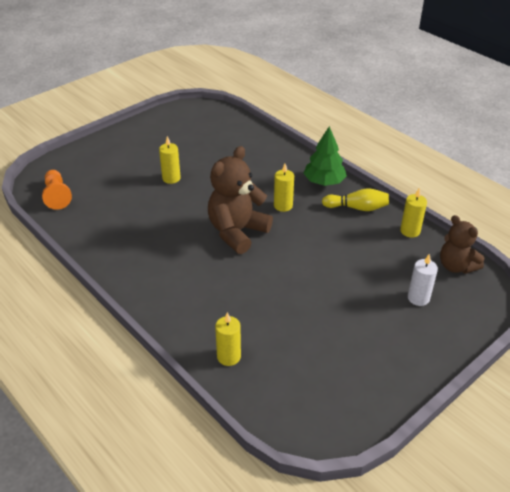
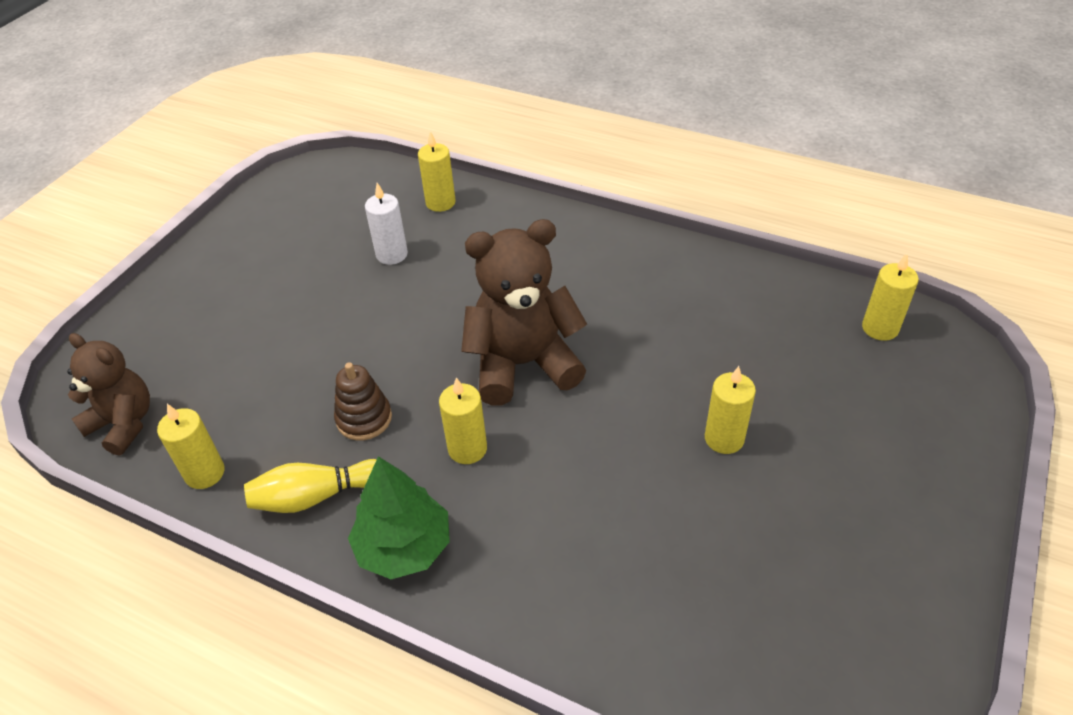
camera: 160 degrees right, 5 degrees up
orange pawn [42,170,72,210] -> yellow candle [862,254,919,341]
brown teddy bear [208,146,273,254] -> brown teddy bear turned 120 degrees counterclockwise [461,219,587,406]
white candle [408,254,438,306] -> white candle moved to [365,183,408,265]
none -> brown stacking toy [334,362,392,441]

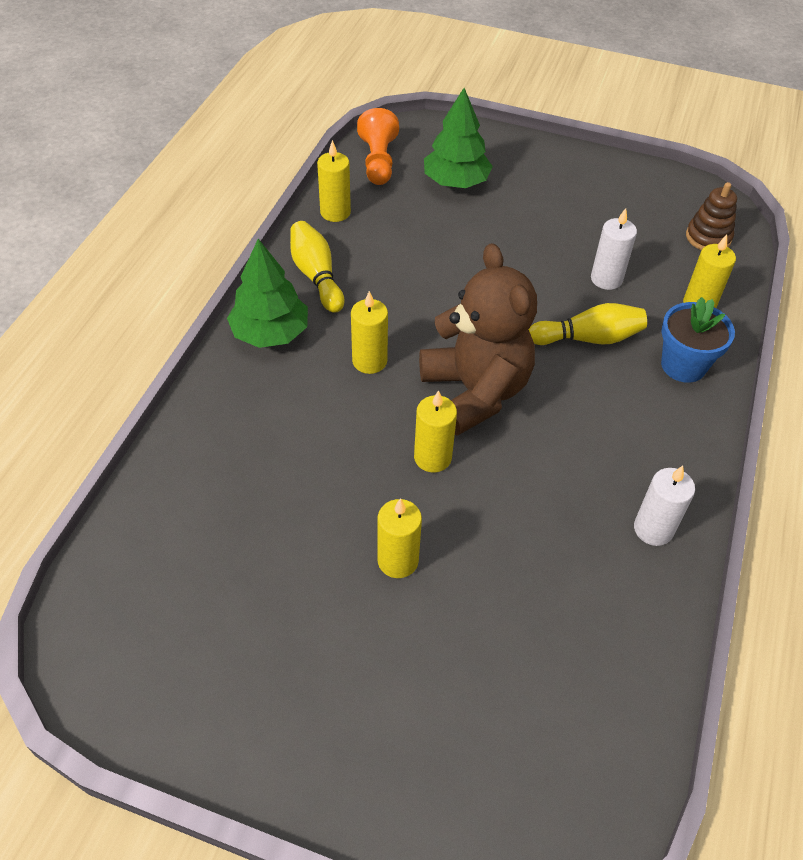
camera: 80 degrees right, 5 degrees up
brown teddy bear [67,333,150,456] -> orange pawn [357,108,399,185]
brown stacking toy [334,362,392,441] -> brown stacking toy moved to [686,182,737,250]
yellow candle [862,254,919,341] -> yellow candle moved to [414,390,457,473]
none -> green tree [424,88,493,188]
none -> yellow bowling pin [529,303,647,345]
none -> white candle [634,466,695,546]
none -> blue flower pot [661,297,735,383]

